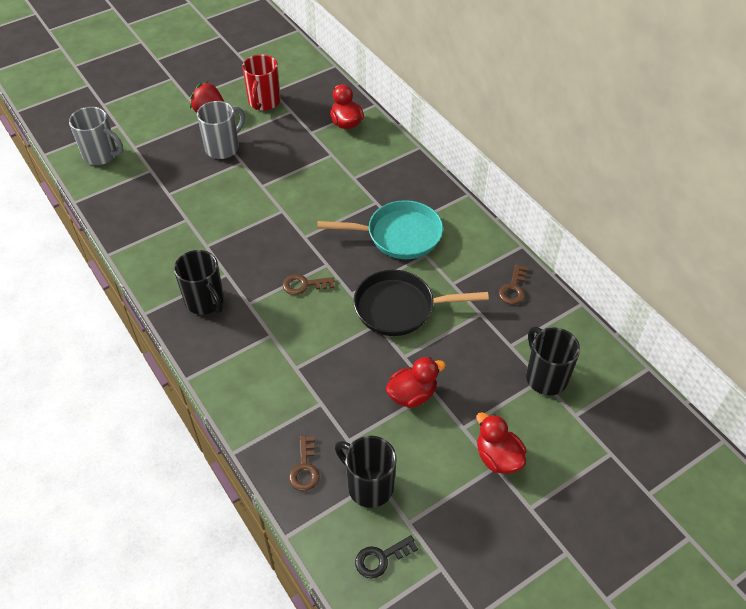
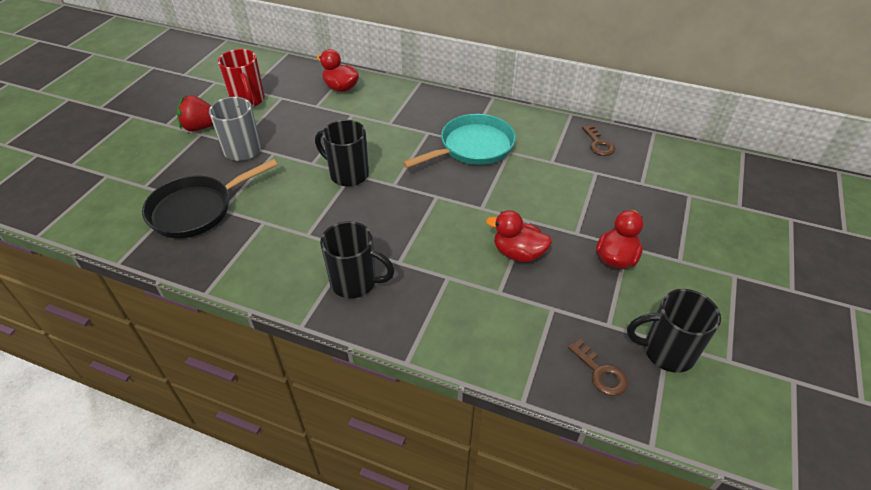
camera: 35 degrees left, 5 degrees down
grey mug [69,107,123,165] -> none
brown key [283,274,335,295] -> none
black pan [353,270,489,336] -> black pan moved to [142,159,278,238]
black key [355,535,418,578] -> none
red duck [476,412,526,474] -> red duck moved to [486,210,552,262]
black mug [526,326,580,396] -> black mug moved to [315,120,369,186]

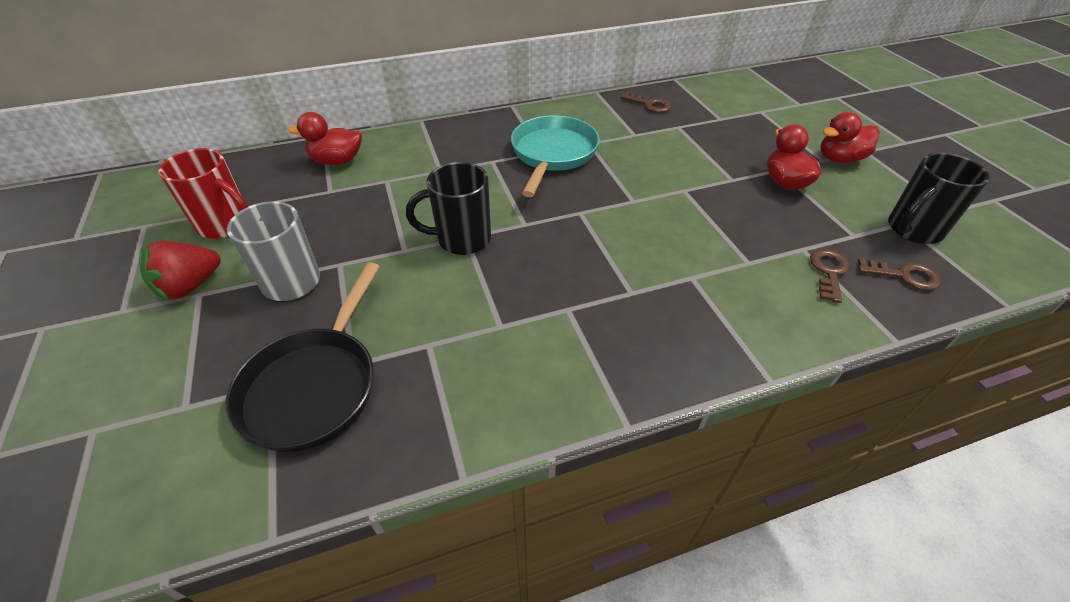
camera: 40 degrees left, 0 degrees up
black mug [320,221,395,298] -> none
red duck [486,210,552,262] -> red duck moved to [820,112,879,163]
none -> brown key [810,249,850,303]

